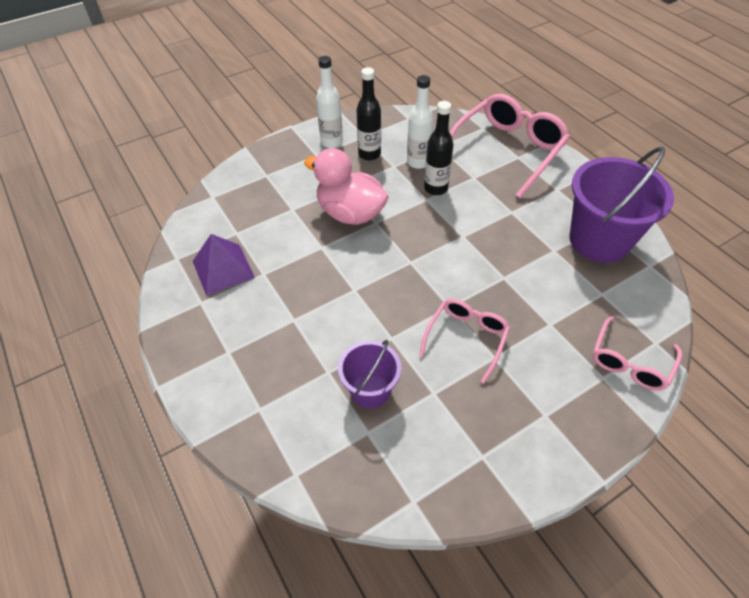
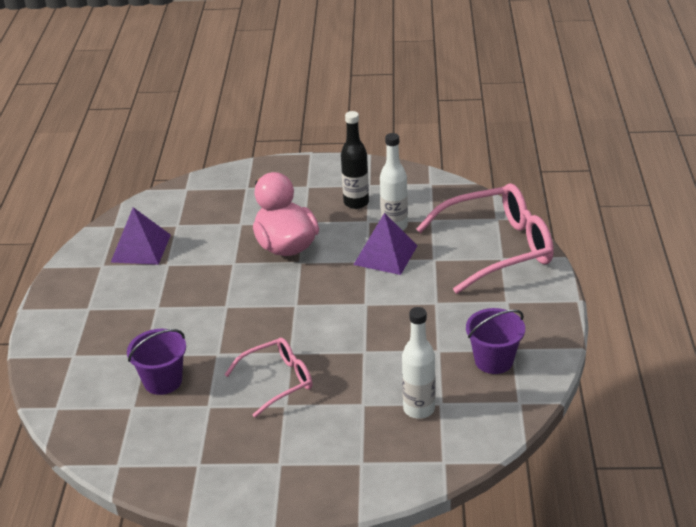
camera: 35 degrees right, 15 degrees down
white bottle [316,56,343,148] -> white bottle moved to [402,307,435,419]
black bottle [424,101,453,195] -> purple pyramid [353,213,418,275]
purple bucket [569,147,674,263] -> purple bucket [466,308,525,374], size x0.56
pink glasses [593,316,682,391] -> none

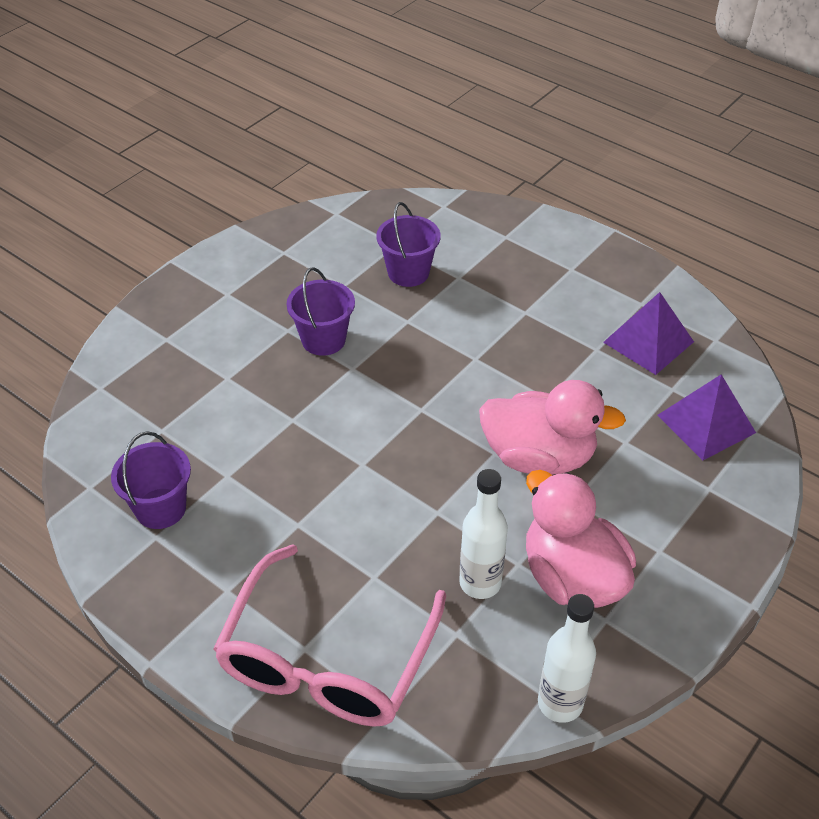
camera: 125 degrees right, 10 degrees up
pink glasses [224,338,312,418] -> purple bucket [286,267,355,356]
black bottle [341,111,369,209] -> pink duck [526,470,636,608]
purple pyramid [353,213,418,275] -> purple pyramid moved to [658,374,756,460]
white bottle [402,307,435,419] -> white bottle moved to [538,594,596,723]

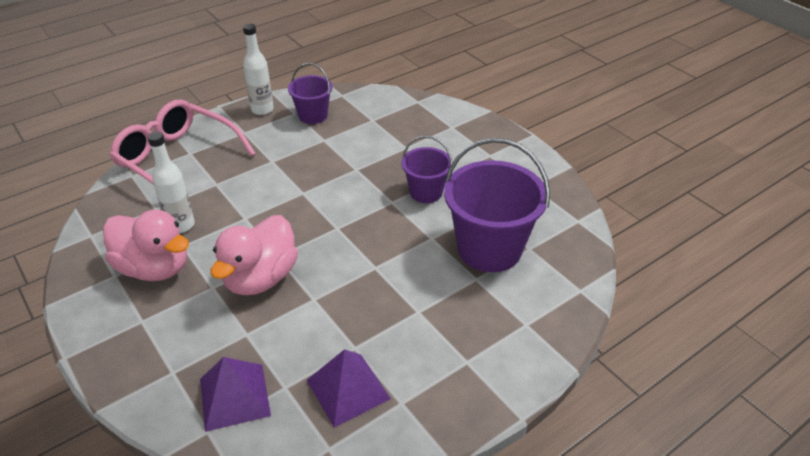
camera: 105 degrees right, 5 degrees down
purple bucket [376,202,441,287] -> purple bucket [444,138,550,272], size x1.80
pink duck [526,470,636,608] -> pink duck turned 45 degrees clockwise [103,210,189,281]
white bottle [538,594,596,723] -> white bottle moved to [243,24,274,115]

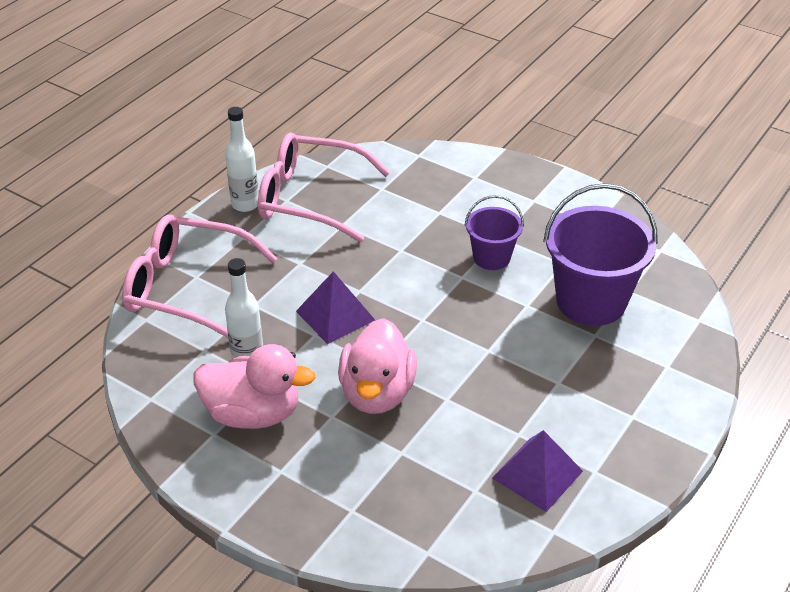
camera: 20 degrees left, 0 degrees up
purple pyramid [200,357,271,432] -> purple pyramid moved to [296,271,375,344]
purple bucket [288,63,333,124] -> pink glasses [258,133,390,242]

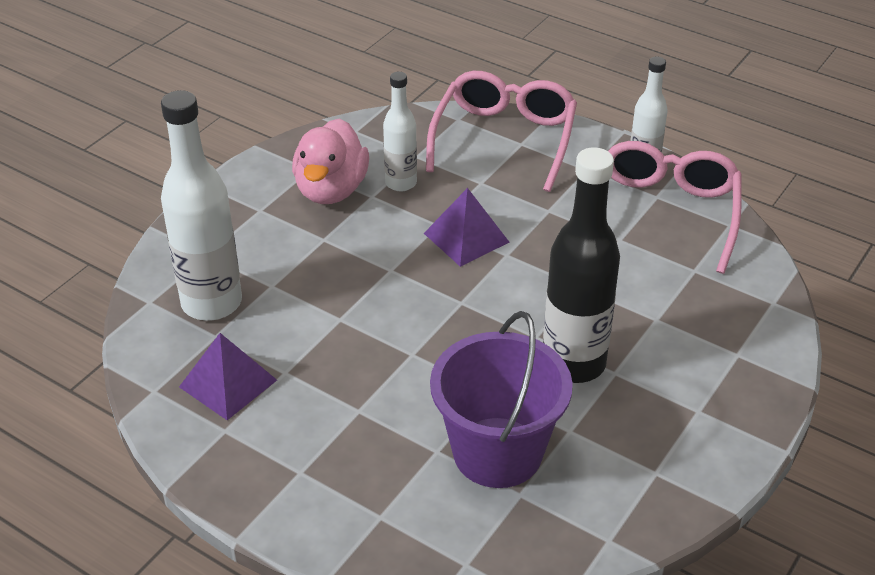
camera: 90 degrees right, 0 degrees up
pink duck [338,318,417,414] -> none
purple bucket [465,195,524,270] -> black bottle [543,147,620,383]
none -> white bottle [161,90,242,321]

